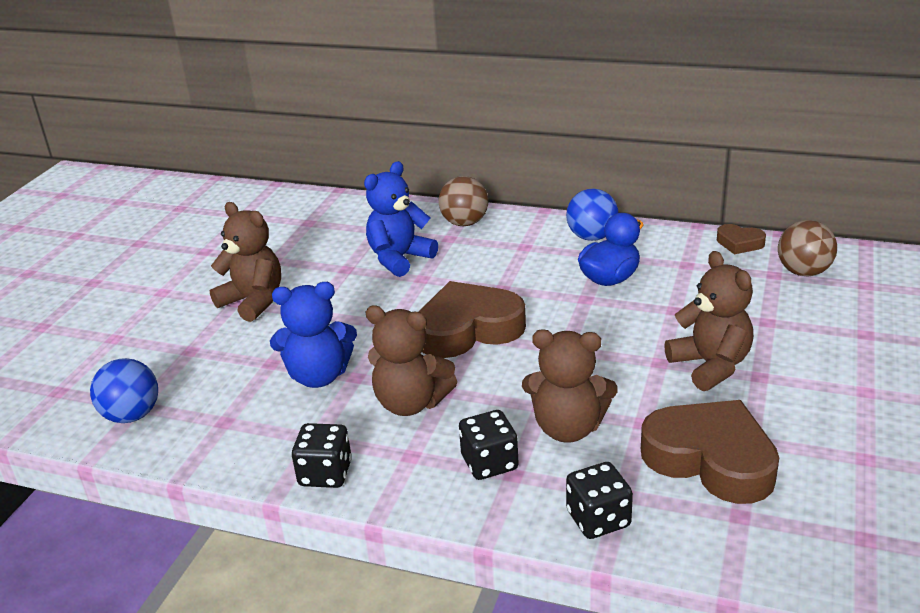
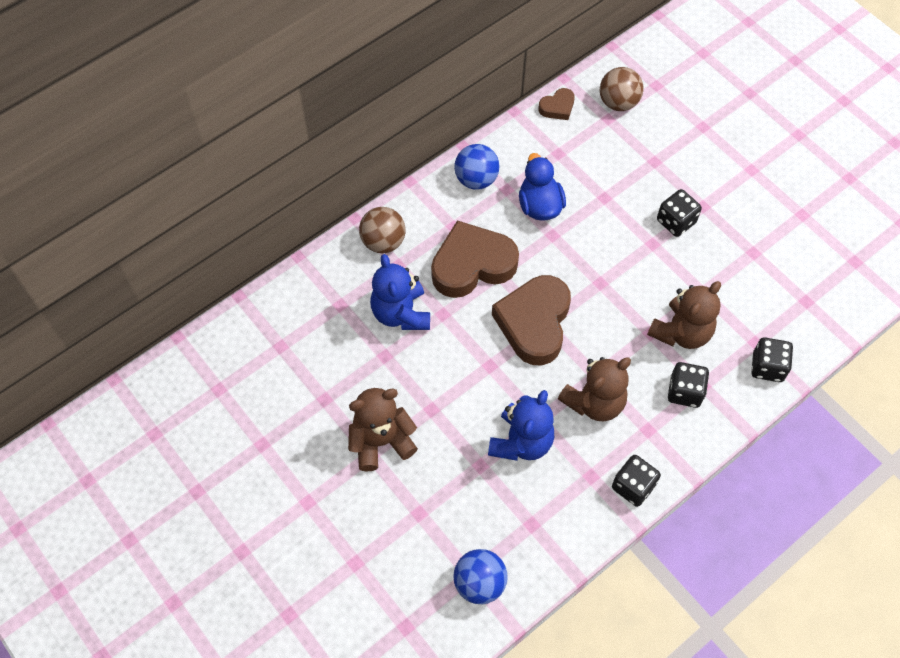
camera: 60 degrees left, 30 degrees up
brown heart [641,400,779,504] -> brown heart moved to [431,220,519,298]
brown teddy bear [664,251,753,391] -> black dice [657,189,702,237]

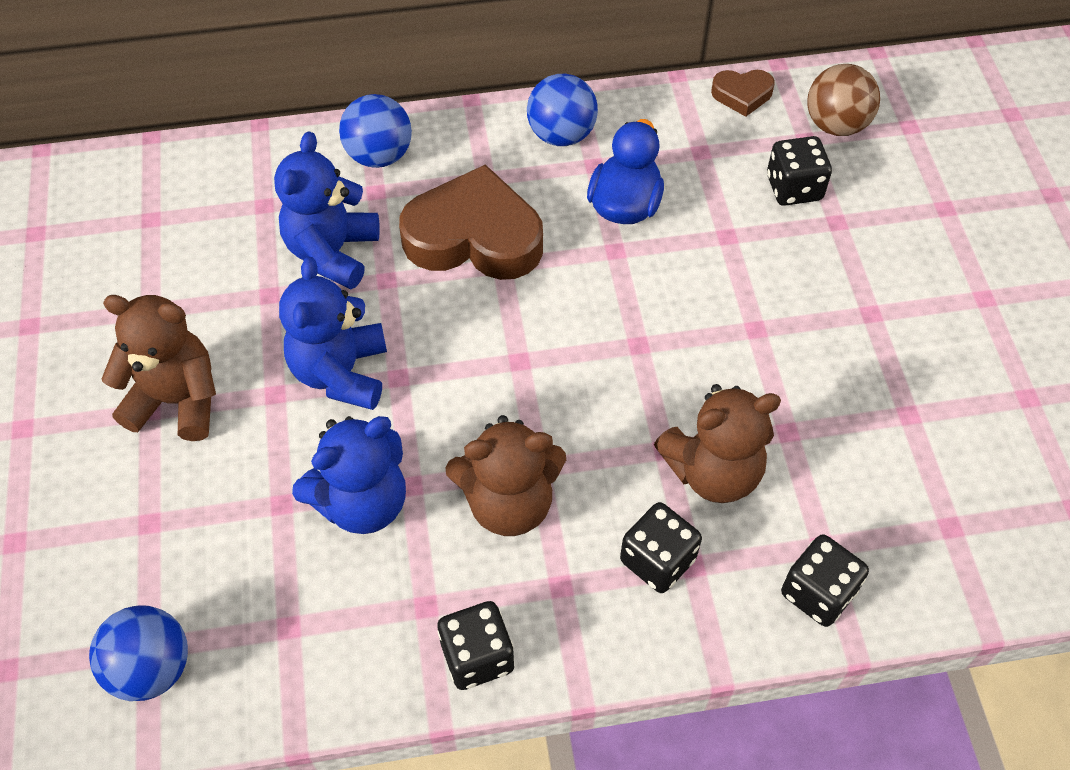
camera: 30 degrees right, 5 degrees down
brown ball [359,207,406,253] -> blue ball [339,94,412,168]
brown heart [492,275,571,365] -> none
black dice [657,189,702,237] -> black dice moved to [767,136,832,206]
none -> blue teddy bear [279,257,387,410]

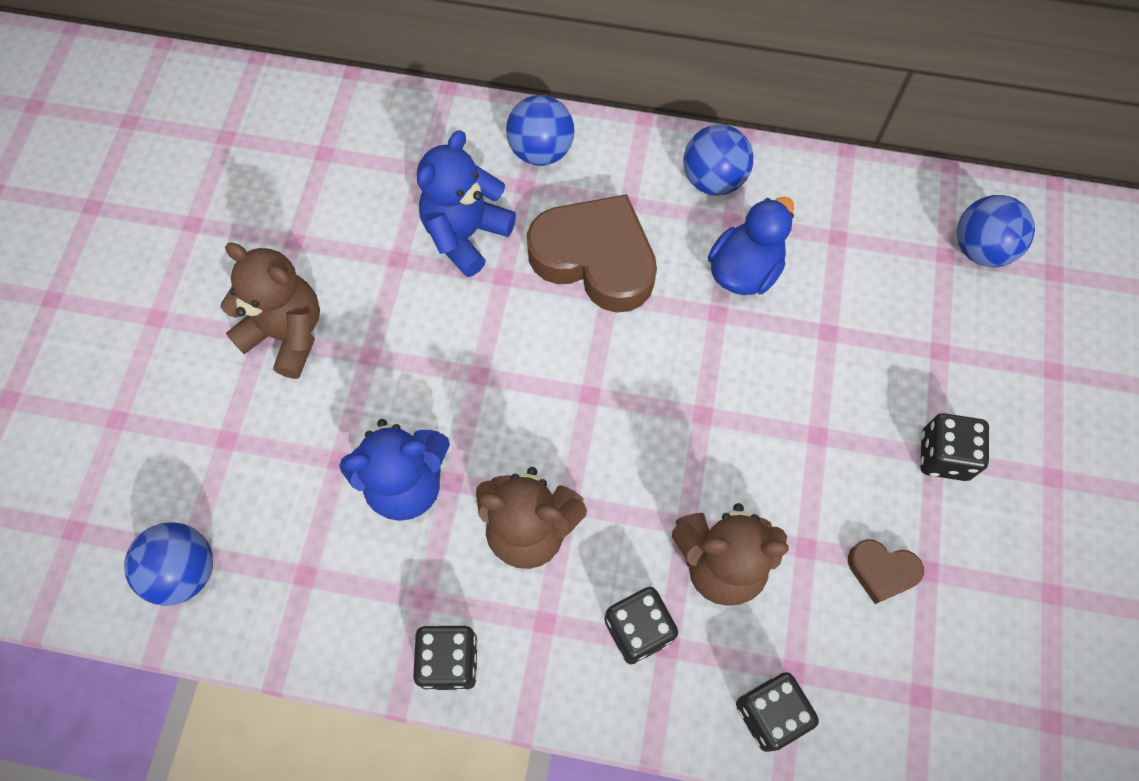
camera: 20 degrees right, 10 degrees up
blue teddy bear [279,257,387,410] -> none
brown heart [711,70,775,117] -> brown heart moved to [848,539,924,604]
black dice [767,136,832,206] -> black dice moved to [920,413,989,481]
brown ball [807,64,880,136] -> blue ball [957,195,1035,267]

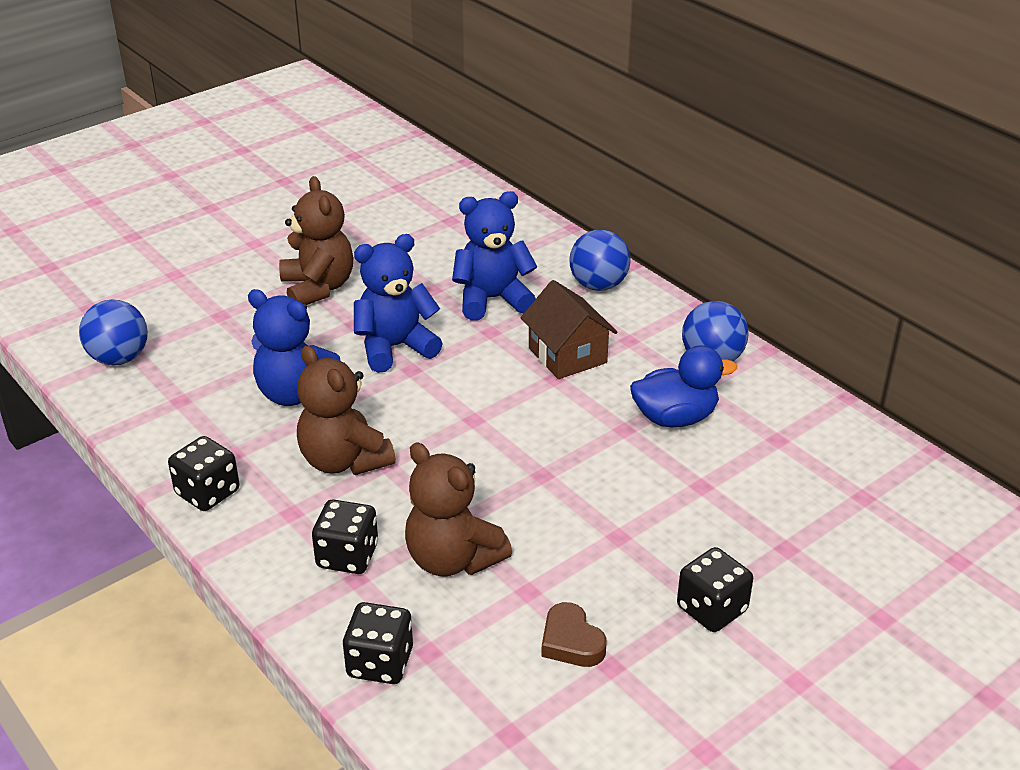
camera: 40 degrees right, 30 degrees down
brown heart [527,194,657,313] -> brown house [521,280,618,379]
blue ball [957,195,1035,267] -> none
none -> blue teddy bear [354,234,443,373]

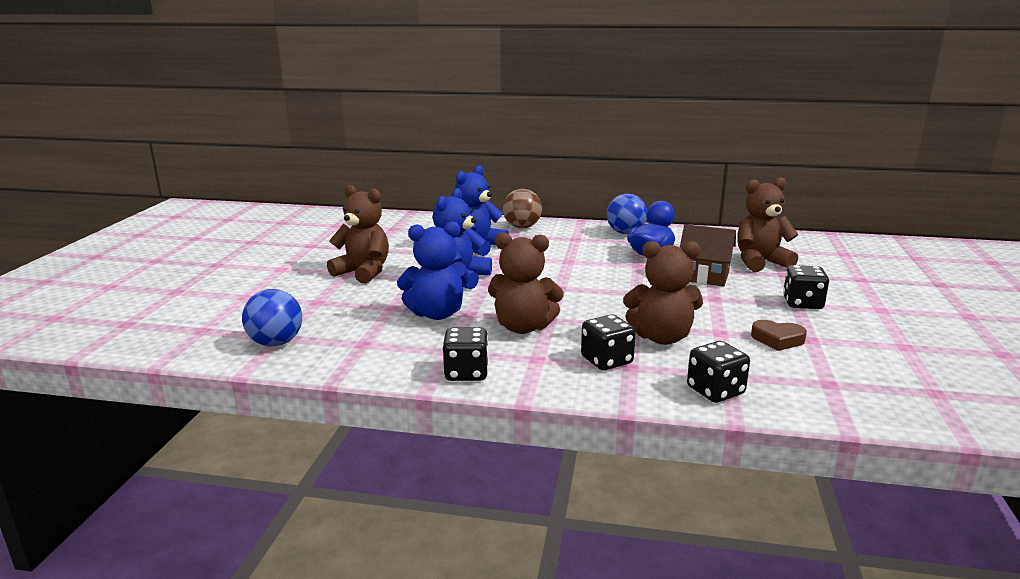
camera: 40 degrees left, 15 degrees down
brown house [521,280,618,379] -> brown house moved to [680,224,736,286]
blue ball [569,230,631,291] -> brown ball [503,189,542,228]
none -> brown teddy bear [737,177,798,272]

